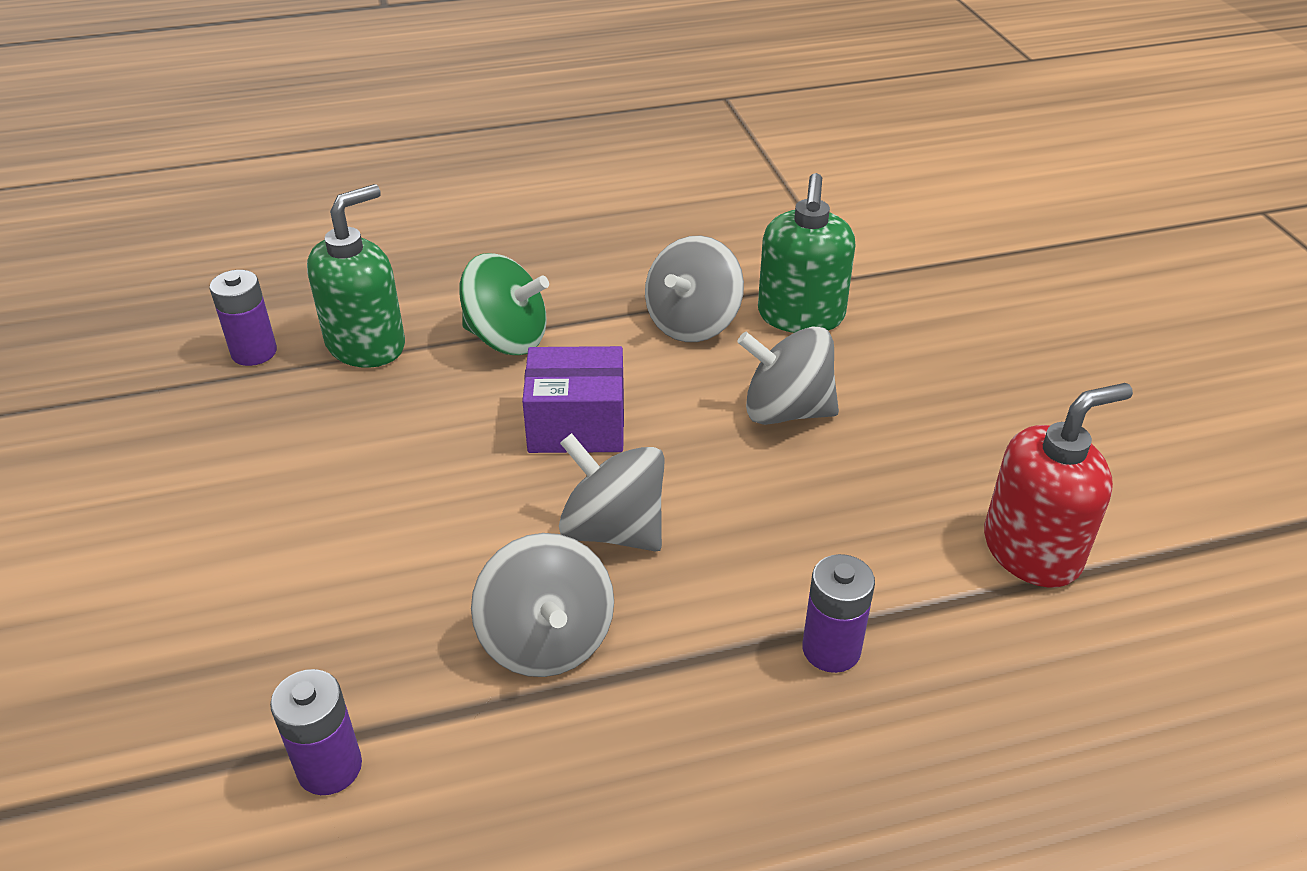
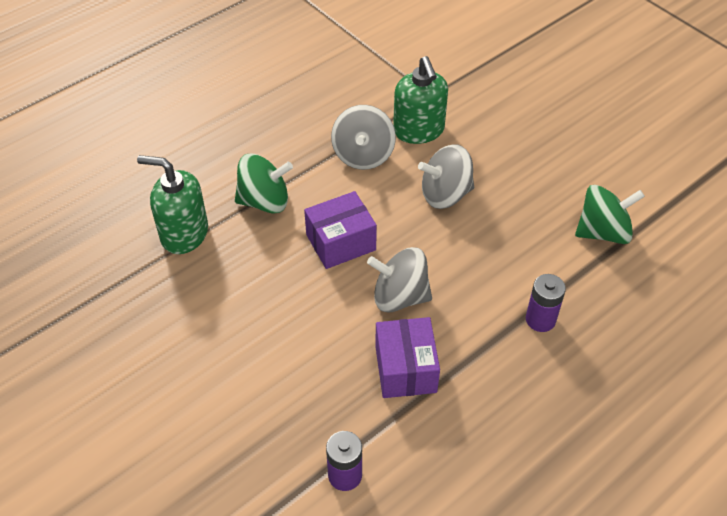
camera: 25 degrees left, 10 degrees up
purple battery [210,270,277,366] -> none
green soap dispenser [307,184,405,368] -> green soap dispenser turned 90 degrees counterclockwise [137,155,208,254]
grey spinning top [471,533,614,677] -> purple box [375,317,440,398]
red soap dispenser [984,383,1133,588] -> green spinning top [575,185,645,244]

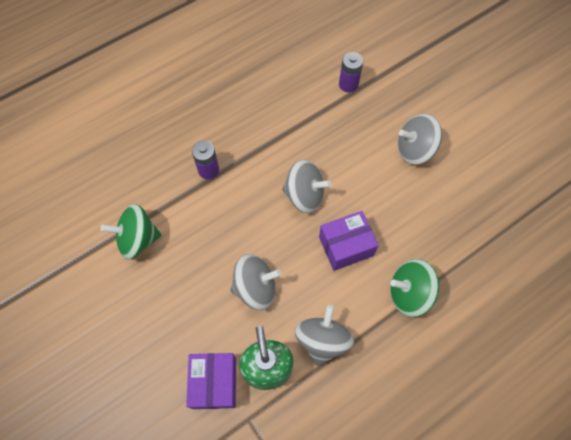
camera: 175 degrees left, 15 degrees up
green soap dispenser [137,155,208,254] -> none
purple box [375,317,440,398] -> purple box moved to [186,353,236,409]
none -> grey spinning top [398,114,442,165]

